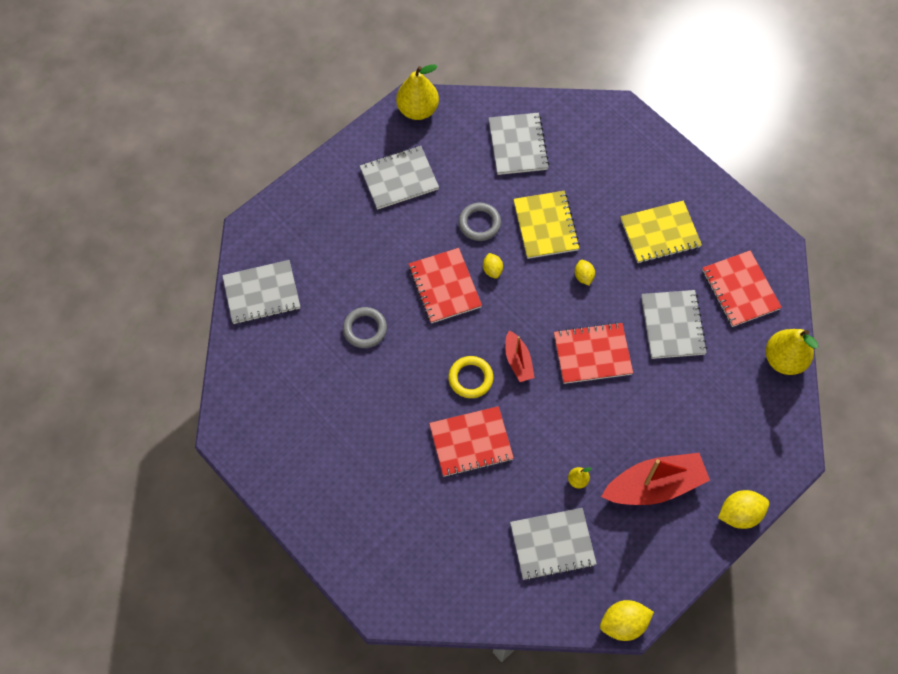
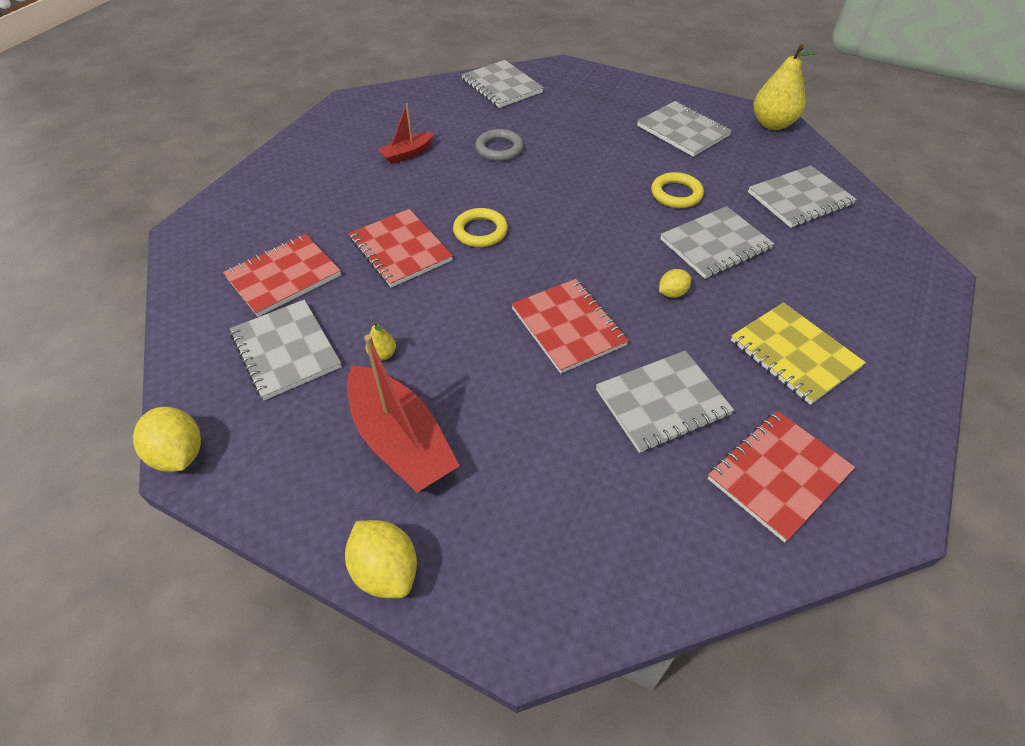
camera: 70 degrees right, 15 degrees down
red notebook [408,248,482,323] -> red notebook moved to [223,234,341,317]
grey ring [459,203,501,241] -> yellow ring [651,172,704,208]
yellow lemon [483,253,503,279] -> none
red boat [505,331,535,382] -> red boat moved to [378,103,434,164]
yellow notebook [513,191,580,259] -> grey notebook [660,206,774,279]
yellow pear [766,329,818,375] -> none

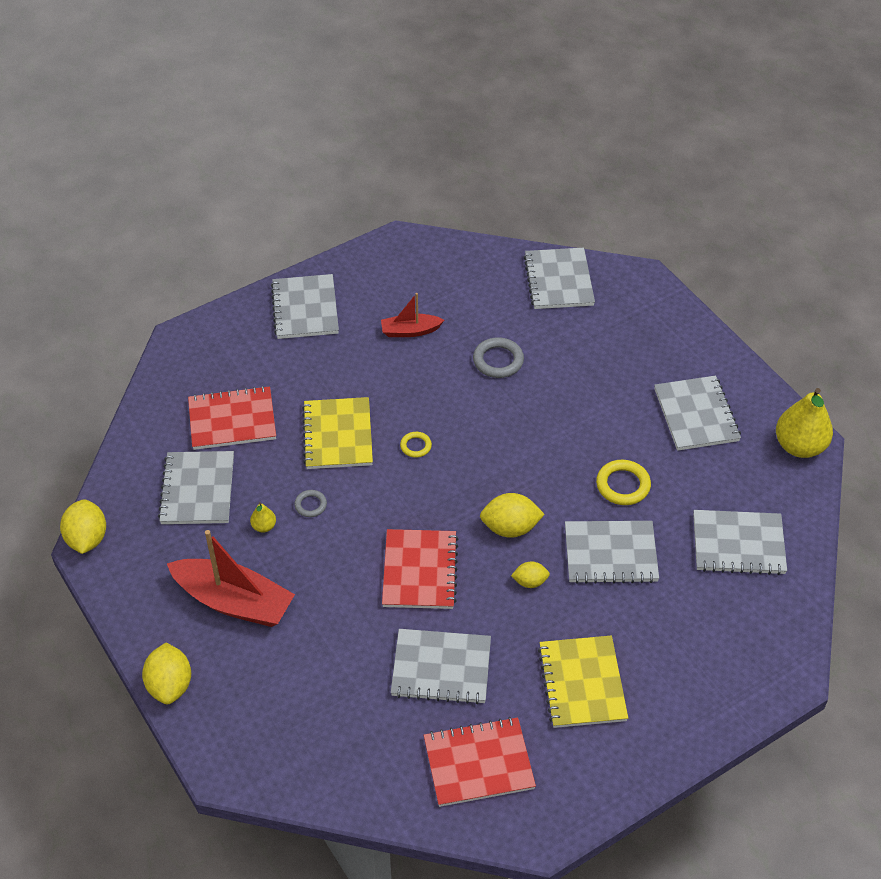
camera: 30 degrees right, 0 degrees up
red boat [347,334,460,492] -> red boat turned 60 degrees counterclockwise [167,530,295,627]
red notebook [349,209,453,287] -> yellow notebook [302,397,373,469]
yellow ring [453,208,508,247] -> yellow ring [400,432,432,458], size x0.59
none -> grey notebook [271,274,339,339]
none -> grey ring [294,490,327,517]
none -> yellow lemon [480,493,545,538]

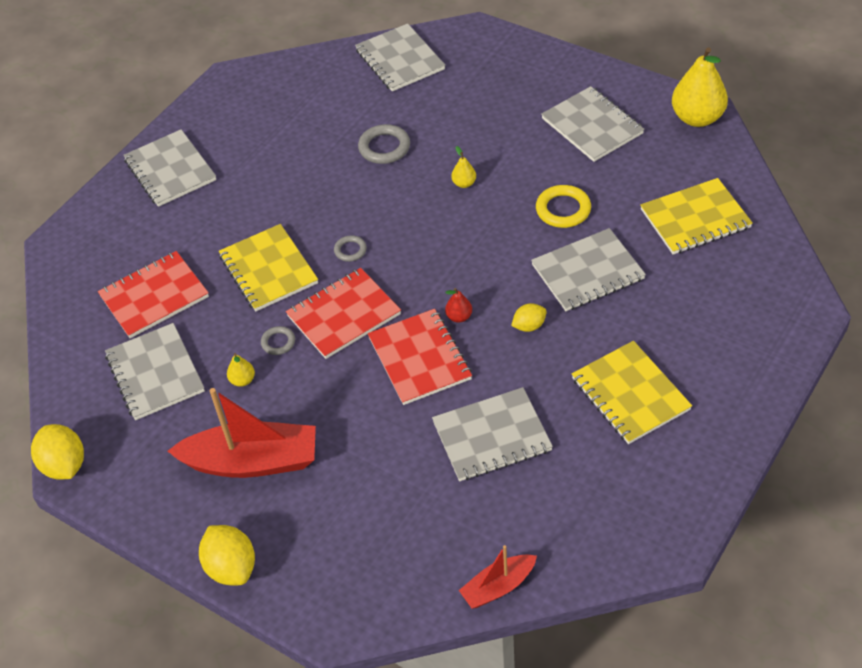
camera: 20 degrees left, 0 degrees up
red boat [381,293,444,337] -> red boat moved to [459,545,537,609]
yellow ring [400,432,432,458] -> grey ring [334,235,367,262]
red notebook [424,717,536,807] -> red notebook moved to [286,268,401,359]
yellow lemon [480,493,545,538] -> none
grey notebook [693,510,787,575] -> yellow notebook [640,178,753,255]
none -> red pear [445,288,472,322]
none -> yellow pear [451,146,476,188]

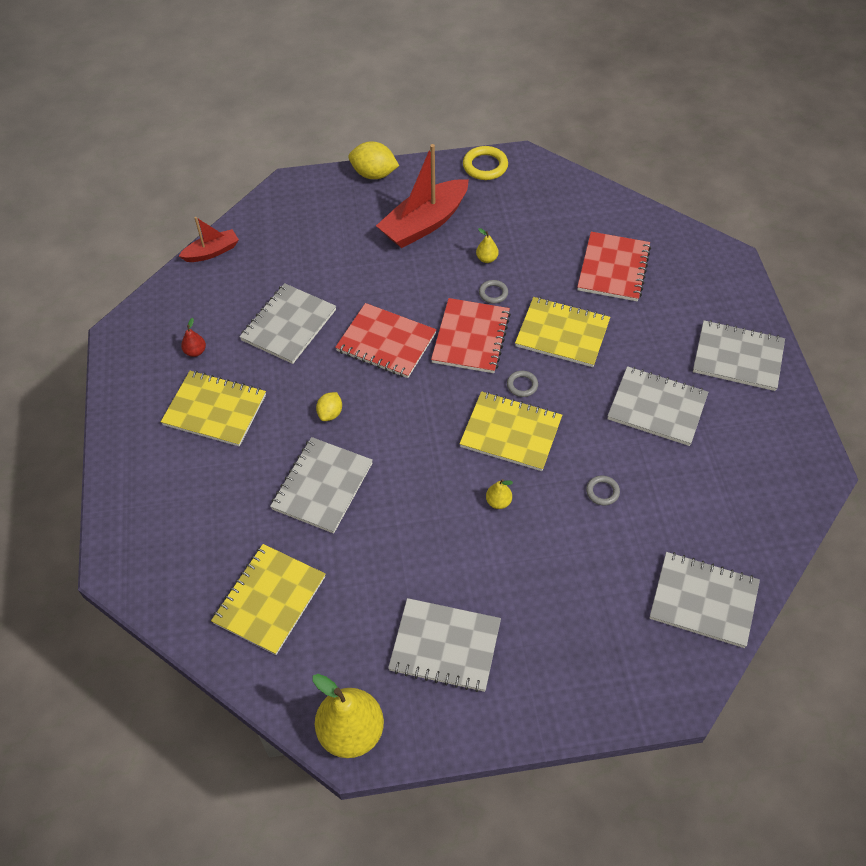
camera: 135 degrees right, 5 degrees up
yellow lemon [31,424,84,480] -> none
grey notebook [105,323,205,420] -> grey notebook moved to [608,366,708,446]
grey ring [358,124,410,164] -> grey ring [586,476,620,505], size x0.59
red pear [445,288,472,322] -> red pear moved to [181,318,206,357]
red boat [459,545,537,609] -> red boat turned 45 degrees clockwise [179,217,239,262]
yellow ring [536,185,591,228] -> yellow ring moved to [463,146,508,180]
none -> yellow notebook [459,391,562,471]

